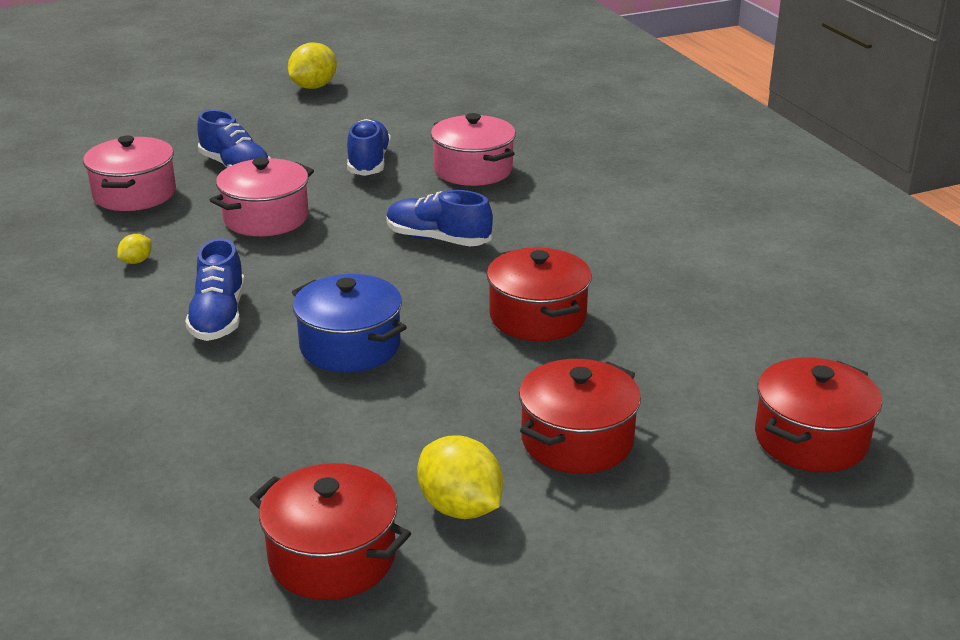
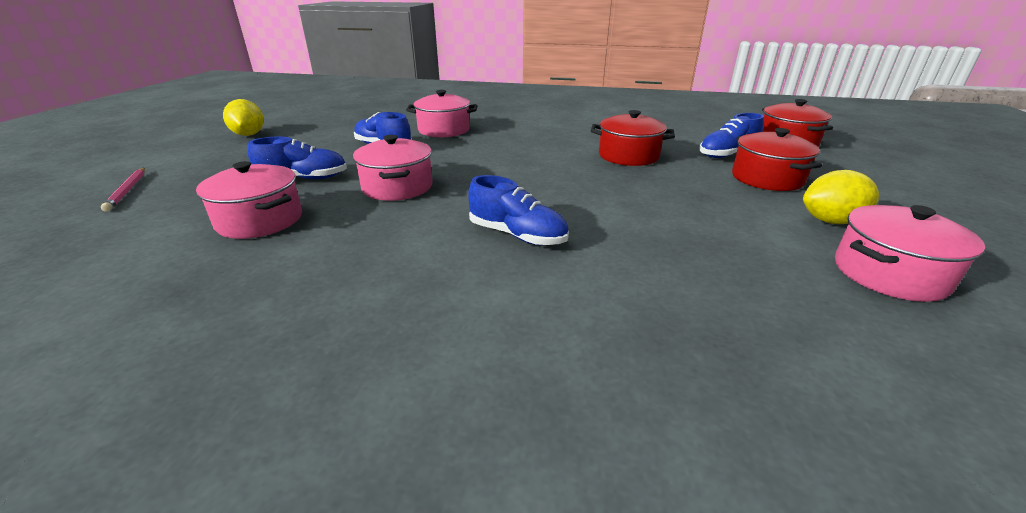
camera: 55 degrees left, 0 degrees up
yellow lemon [117,234,152,264] -> none
red pot [250,463,411,600] -> pink pot [835,205,985,302]
blue pot [292,274,407,372] -> none
blue shoe [386,190,493,246] -> blue shoe moved to [699,113,764,158]
none -> pink pencil [101,168,145,212]

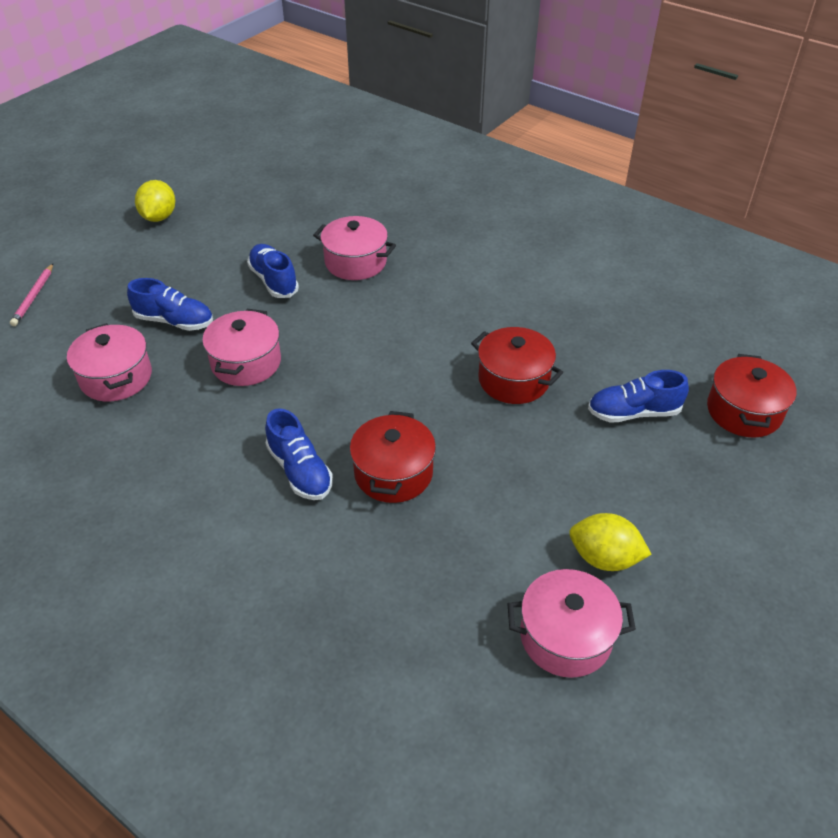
camera: 25 degrees right, 15 degrees up
red pot [732,128,822,191] -> red pot moved to [350,411,436,503]

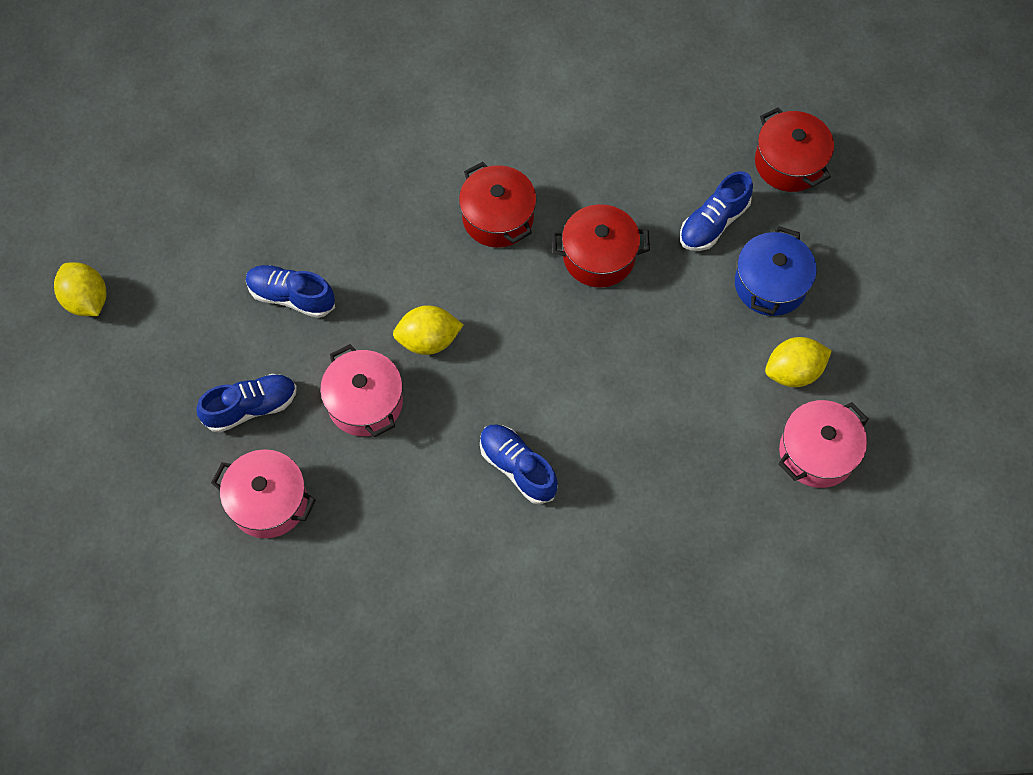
camera: 40 degrees left, 20 degrees up
pink pencil [10,264,53,326] -> none
blue shoe [265,409,333,500] -> blue shoe turned 150 degrees counterclockwise [480,425,558,504]
pink pot [313,216,396,280] -> none
red pot [350,411,436,503] -> red pot moved to [459,162,536,248]
none -> yellow lemon [393,305,463,355]
none -> blue pot [735,226,817,316]

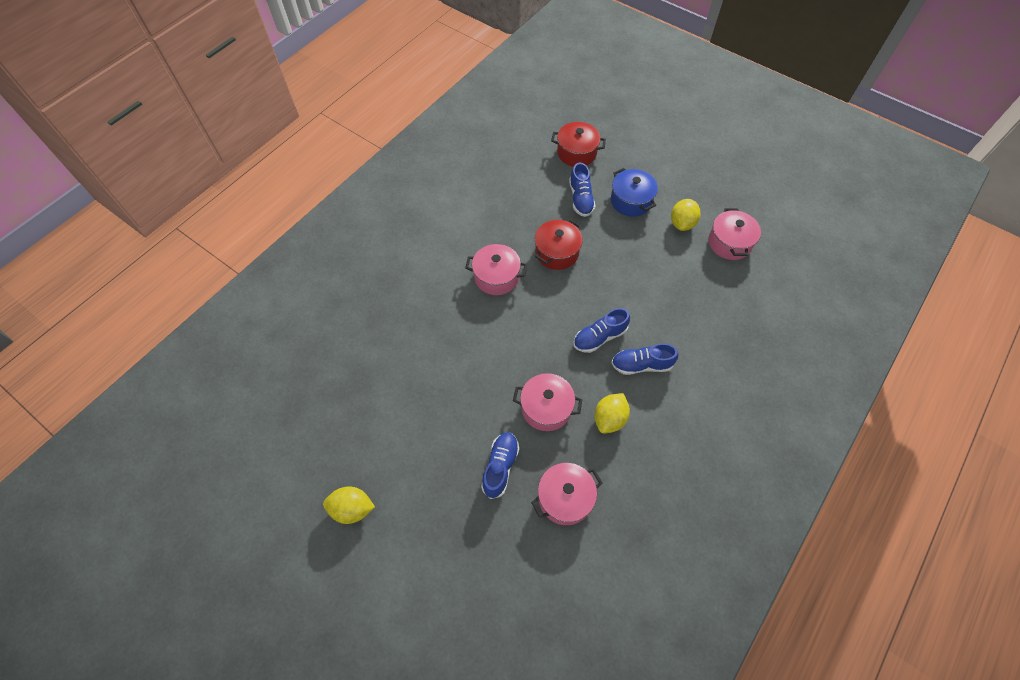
camera: 50 degrees left, 5 degrees down
blue shoe [246,265,335,318] -> blue shoe moved to [573,308,630,353]
yellow lemon [393,305,463,355] -> yellow lemon moved to [594,393,630,433]
red pot [459,162,536,248] -> pink pot [465,244,527,295]

